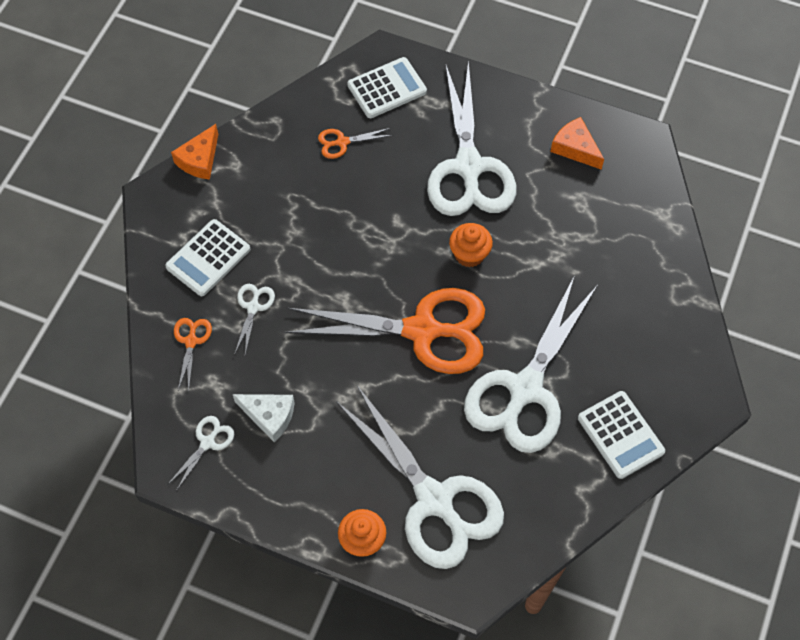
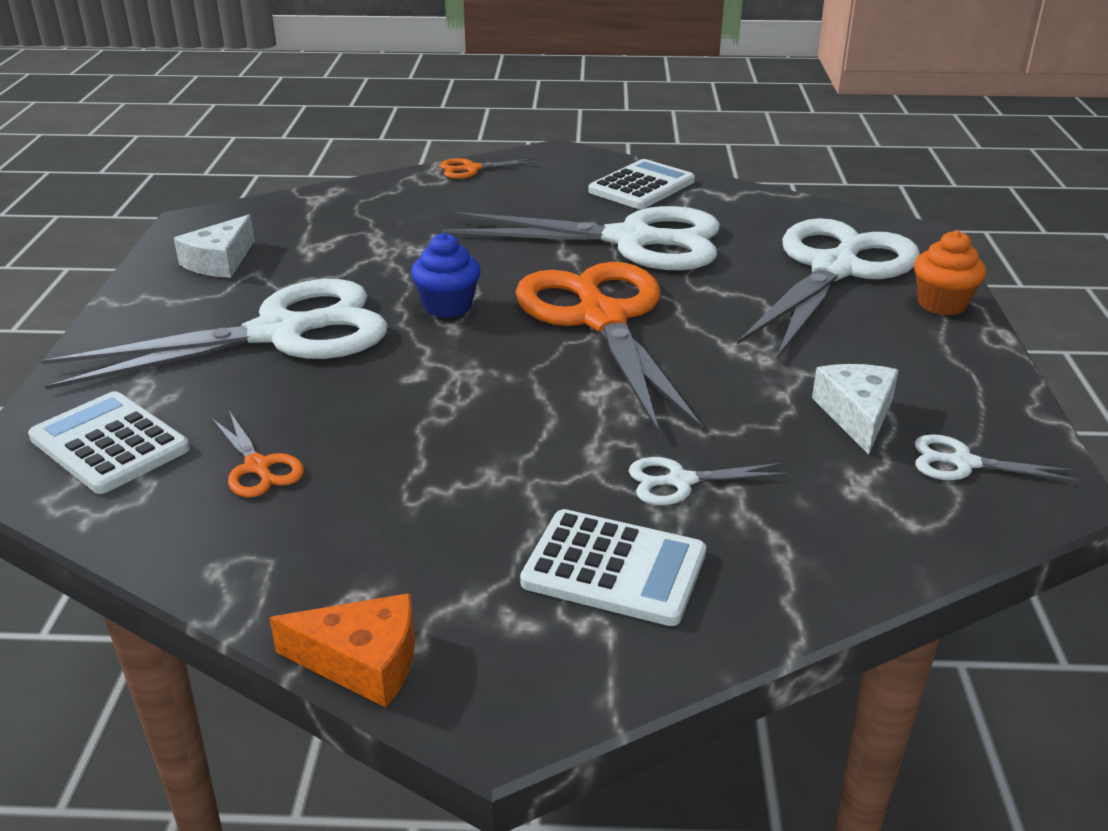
camera: 110 degrees left, 30 degrees down
orange scissors [174,318,212,392] -> orange scissors moved to [439,158,538,179]
orange cupcake [449,223,493,267] -> blue cupcake [411,233,481,318]
orange cheese [550,117,604,170] -> white cheese [174,214,255,278]

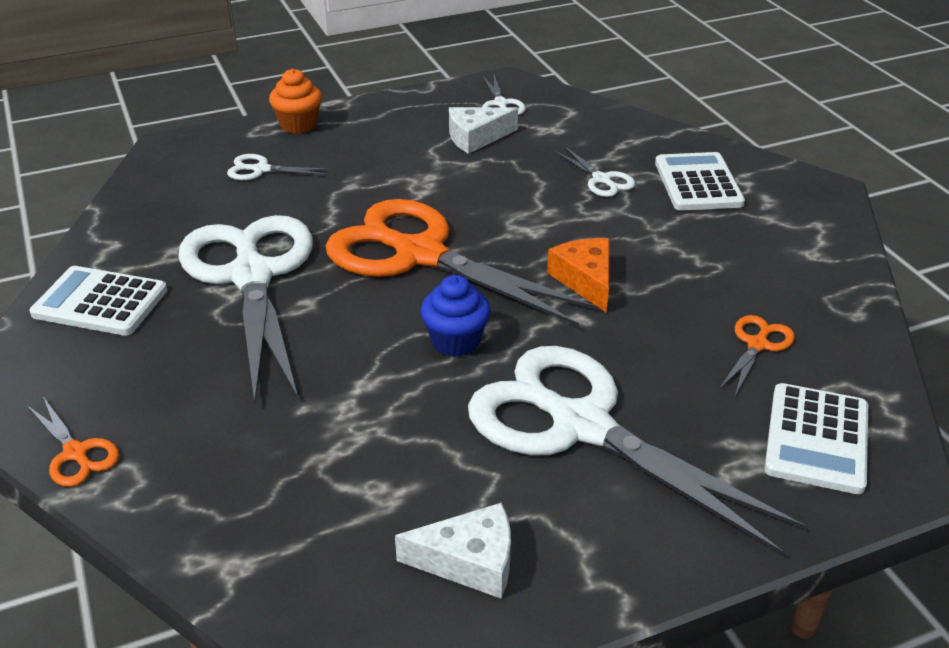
camera: 115 degrees left, 5 degrees up
orange cheese [269,593,415,708] -> orange cheese moved to [547,238,610,313]
orange scissors [515,262,704,434] -> orange scissors turned 75 degrees clockwise [326,199,598,326]
white scissors [737,218,920,359] -> white scissors [227,154,330,180], size x0.40

